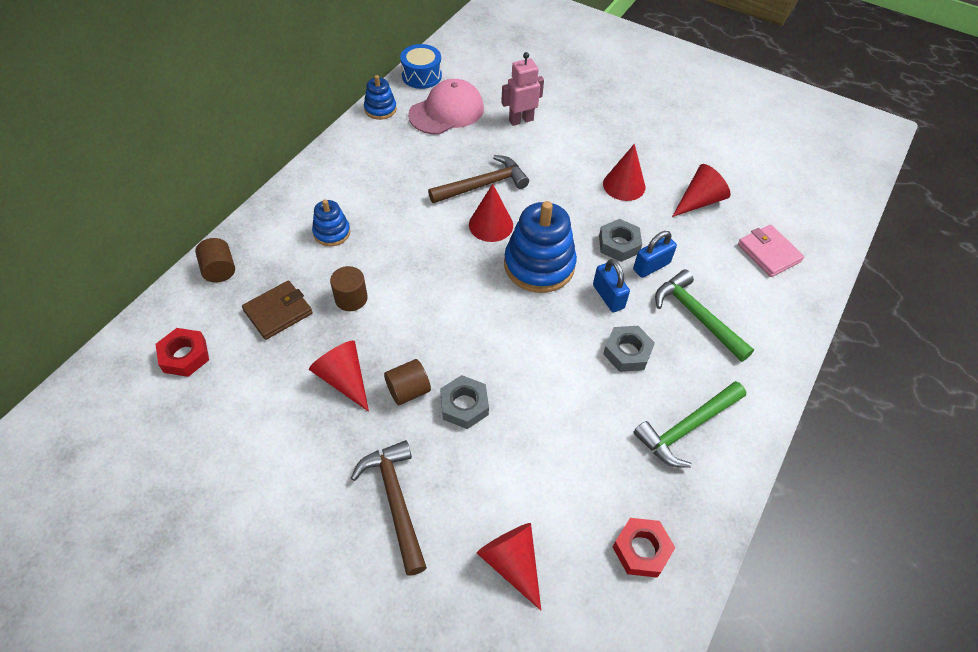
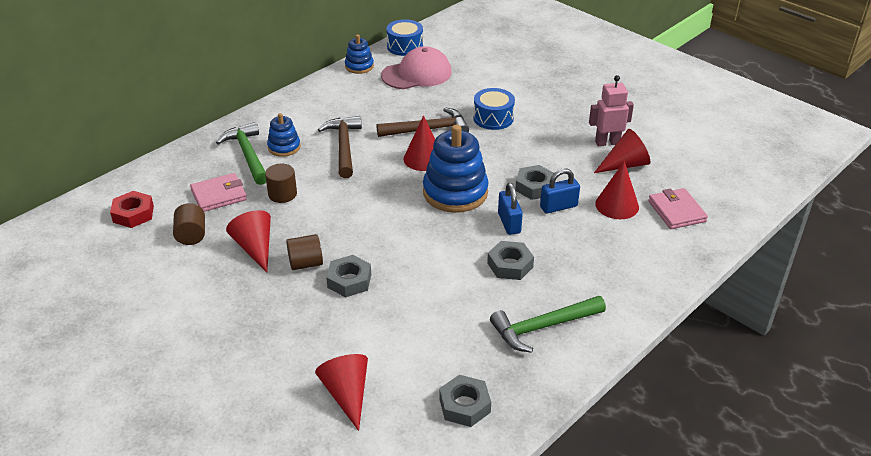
camera: 15 degrees right, 15 degrees down
brown cylinder [195,238,235,282] -> brown cylinder moved to [173,203,205,245]
brown wallet [242,280,313,340] -> pink wallet [190,173,247,212]
brown hammer [351,440,427,576] -> brown hammer moved to [318,116,362,178]
pink robot [501,52,544,126] -> pink robot moved to [589,75,634,146]
red cone [603,144,645,201] -> red cone moved to [595,161,639,219]
red nut [613,518,675,577] -> grey nut [439,375,491,427]
green hammer [655,269,754,362] -> green hammer moved to [216,122,266,185]
none -> blue drum [473,88,515,130]

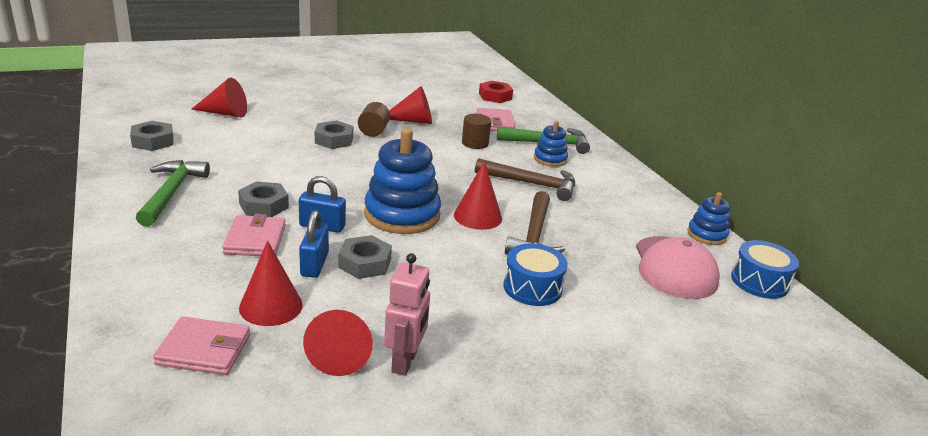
camera: 110 degrees right, 10 degrees down
brown cylinder [173,203,205,245] -> none
none -> pink wallet [222,214,286,256]

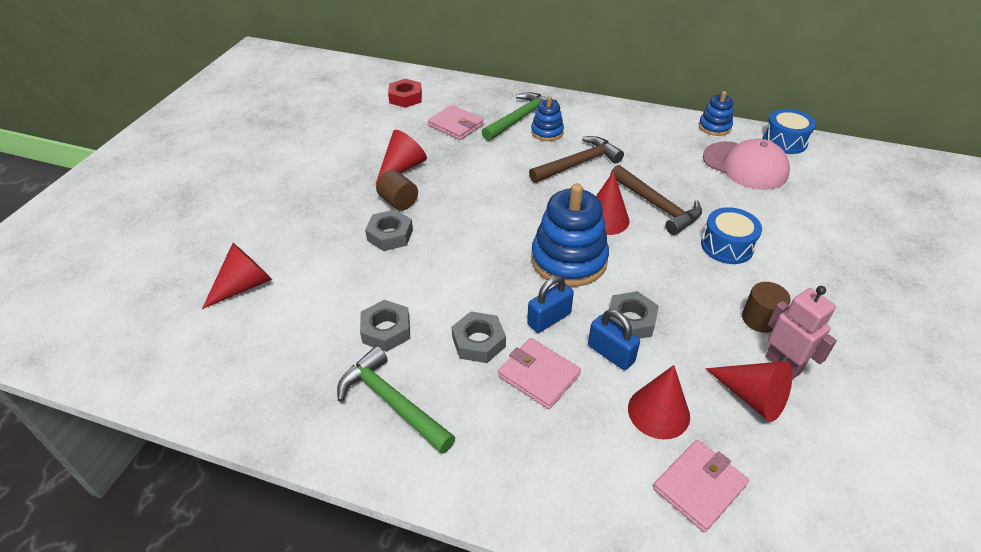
camera: 45 degrees left, 15 degrees up
grey nut [130,121,173,151] -> grey nut moved to [360,300,410,352]
brown cylinder [462,114,491,149] -> brown cylinder moved to [742,282,791,333]

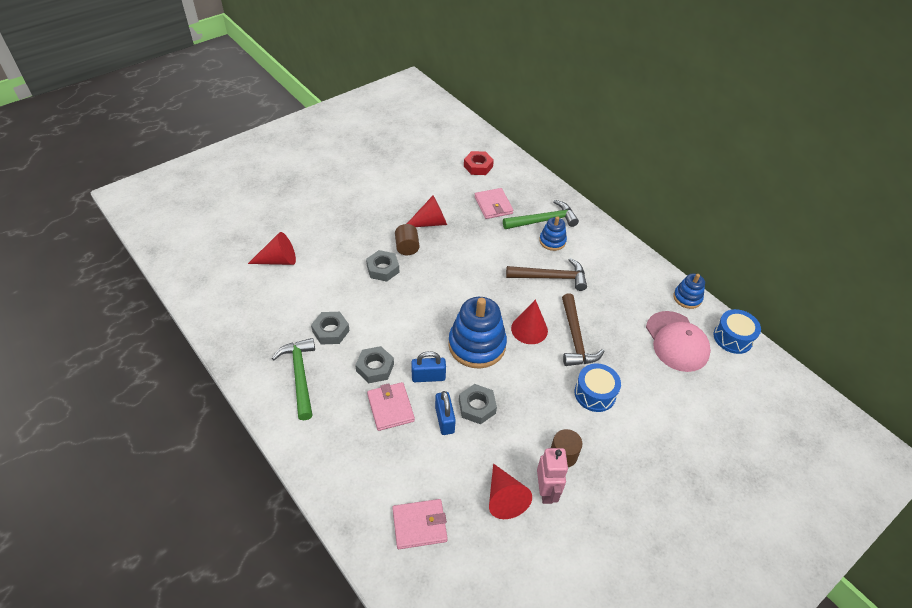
camera: 30 degrees right, 5 degrees up
red cone [628,365,690,440] -> none

